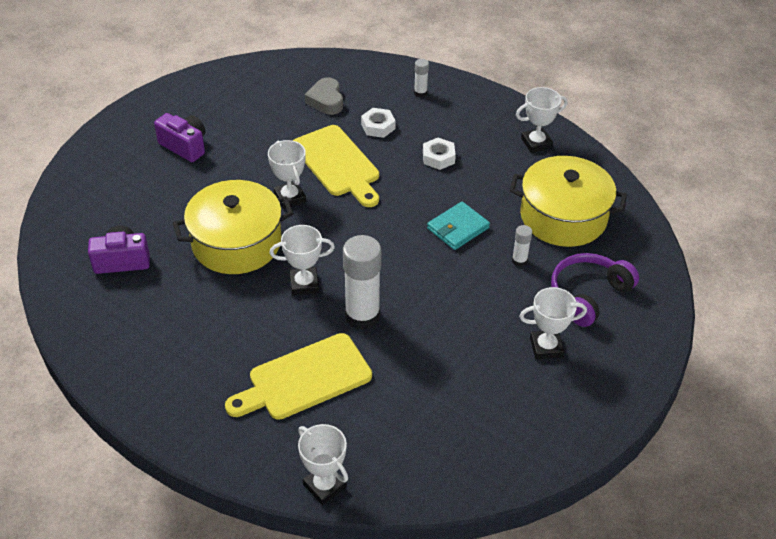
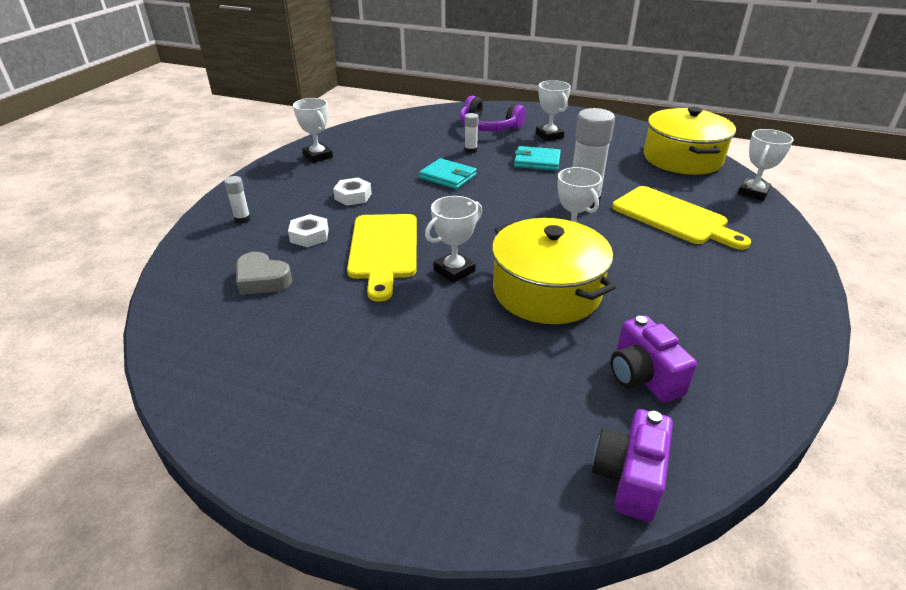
camera: 105 degrees left, 10 degrees down
purple camera [154,113,205,162] -> purple camera moved to [592,409,673,522]
yellow cutting board [293,125,379,207] -> yellow cutting board turned 135 degrees clockwise [347,214,417,302]
grey heart [305,78,343,115] -> grey heart turned 60 degrees clockwise [236,252,292,295]
yellow pot [510,156,627,247] -> yellow pot moved to [644,107,736,175]
none -> turquoise wallet [514,146,561,171]

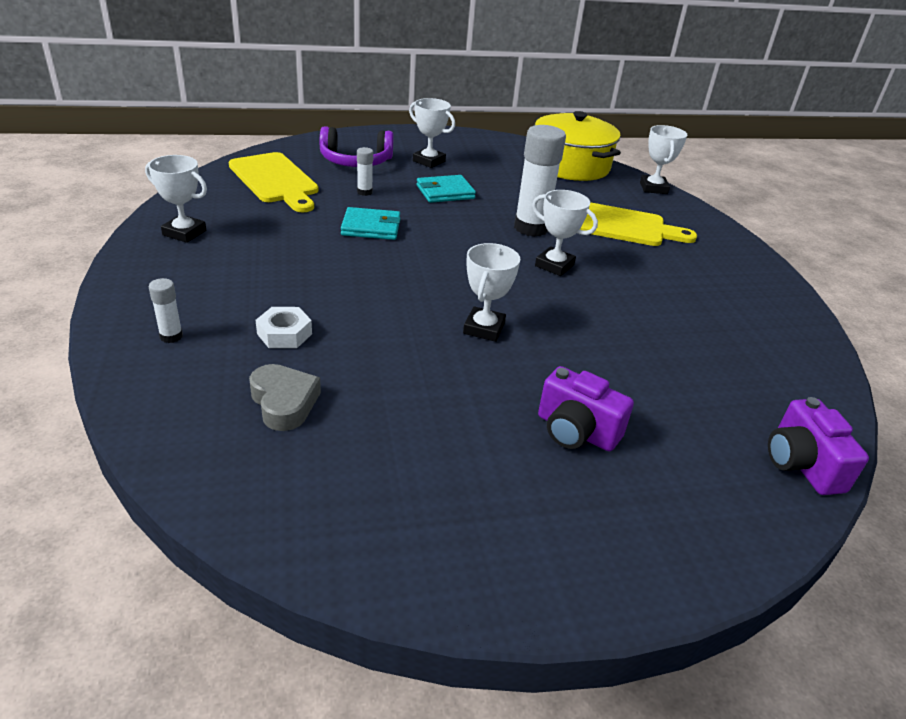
camera: 35 degrees left, 0 degrees up
grey heart [236,252,292,295] -> grey heart turned 120 degrees counterclockwise [249,364,321,431]
white nut [333,178,372,206] -> none
yellow cutting board [347,214,417,302] -> yellow cutting board moved to [229,152,319,212]
yellow pot [492,218,616,324] -> none
purple camera [611,316,697,403] -> purple camera moved to [538,366,634,451]

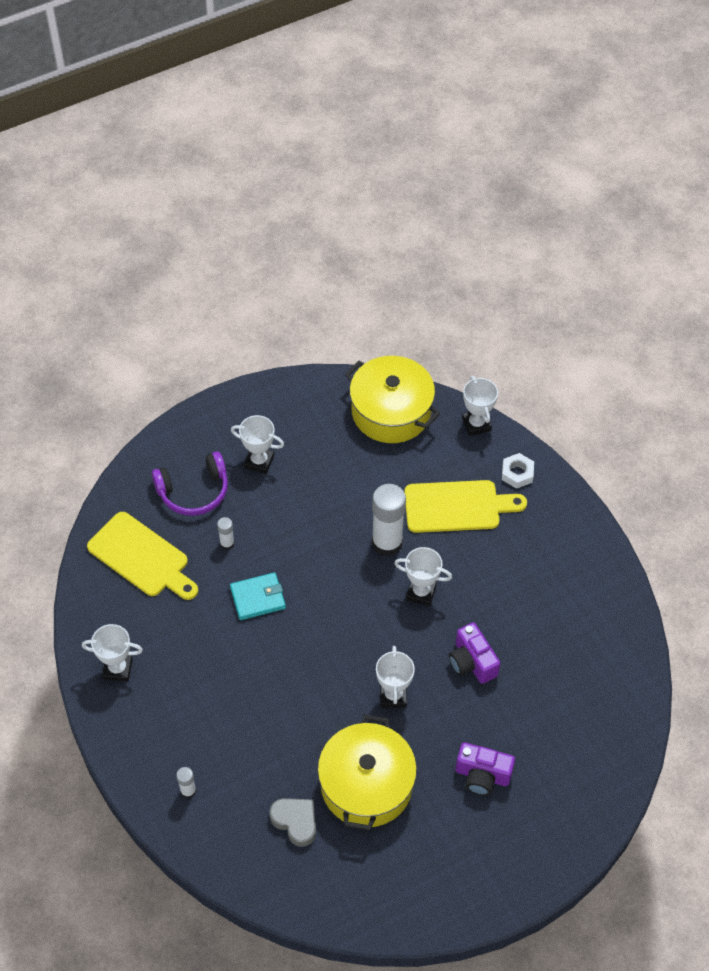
camera: 15 degrees left, 20 degrees up
white nut [256,307,312,348] -> white nut moved to [502,453,534,489]
turquoise wallet [416,175,476,203] -> none
purple camera [768,397,869,495] -> purple camera moved to [449,622,500,684]
none -> yellow pot [318,715,417,831]

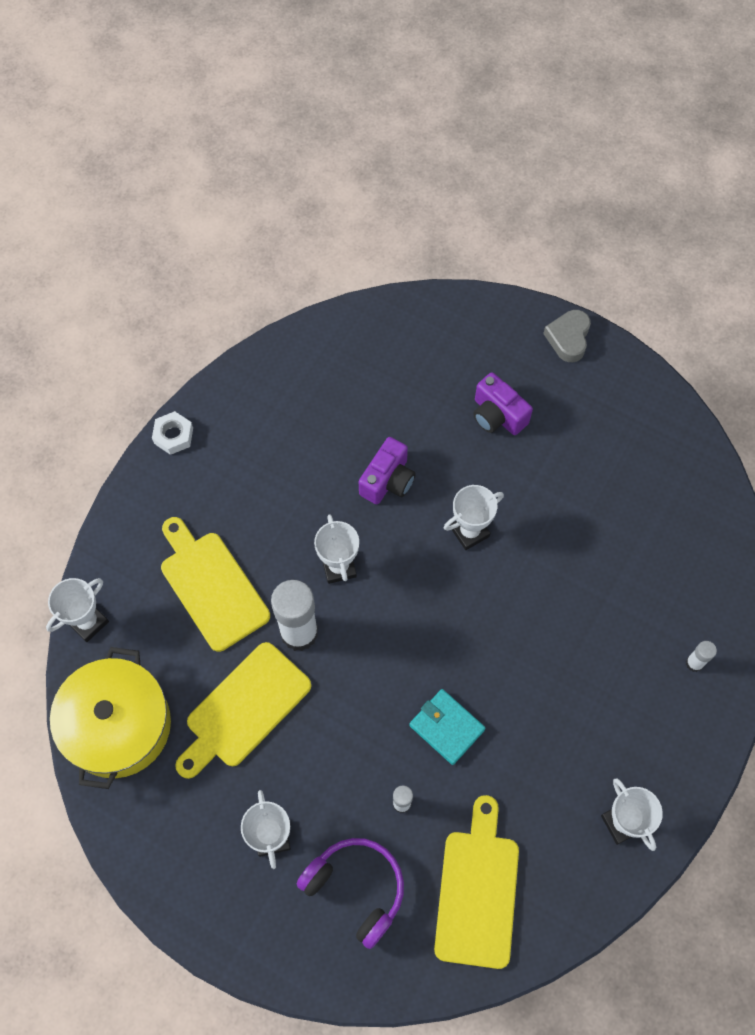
camera: 120 degrees left, 10 degrees up
grey heart [269,798,316,847] -> grey heart moved to [543,310,591,362]
yellow pot [318,715,417,831] -> none
purple camera [456,742,515,795] -> purple camera turned 150 degrees clockwise [473,372,533,435]
white nut [502,453,534,489] -> white nut moved to [152,411,193,455]
none -> yellow cutting board [175,642,312,779]

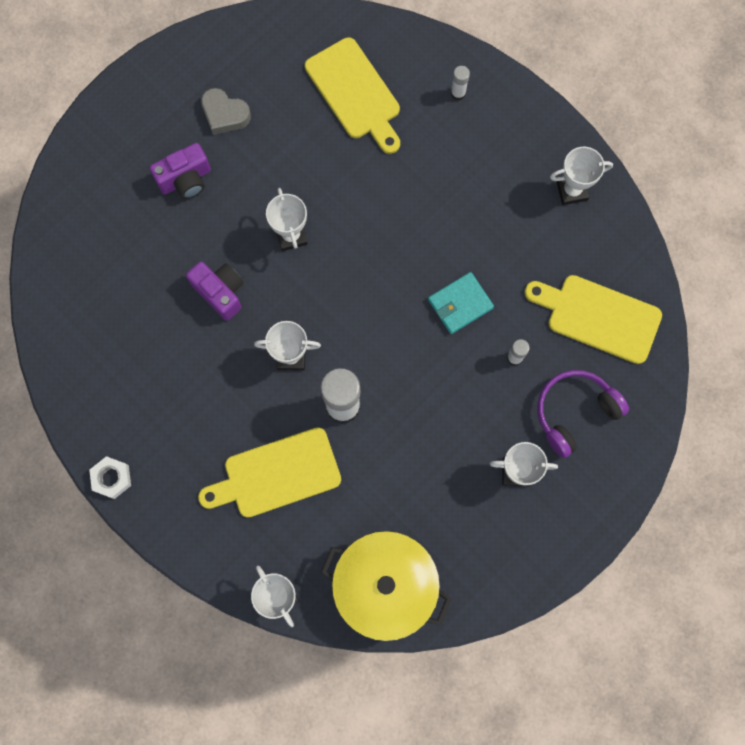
camera: 75 degrees left, 10 degrees up
yellow cutting board [175,642,312,779] -> yellow cutting board moved to [305,37,400,154]
grey heart [543,310,591,362] -> grey heart moved to [201,88,251,135]

